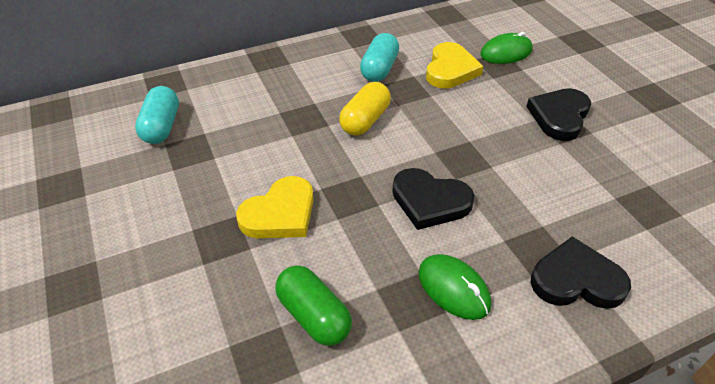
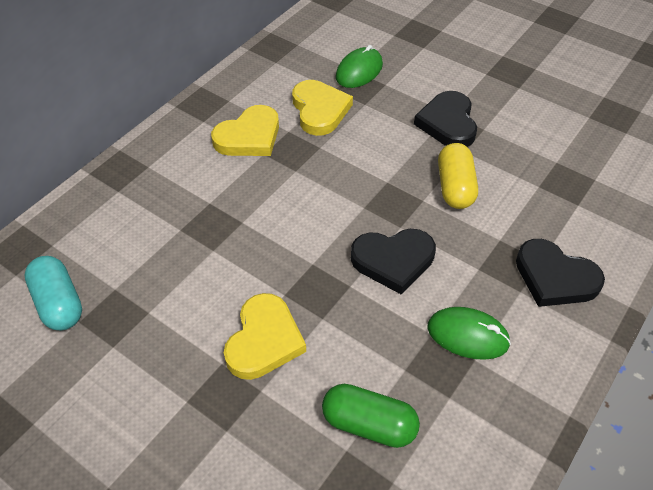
camera: 30 degrees left, 5 degrees up
yellow capsule [339,82,391,136] -> yellow capsule moved to [438,143,478,209]
turquoise capsule [360,33,399,82] -> yellow heart [211,105,279,156]
black heart [531,236,631,309] -> black heart turned 120 degrees counterclockwise [516,239,605,307]

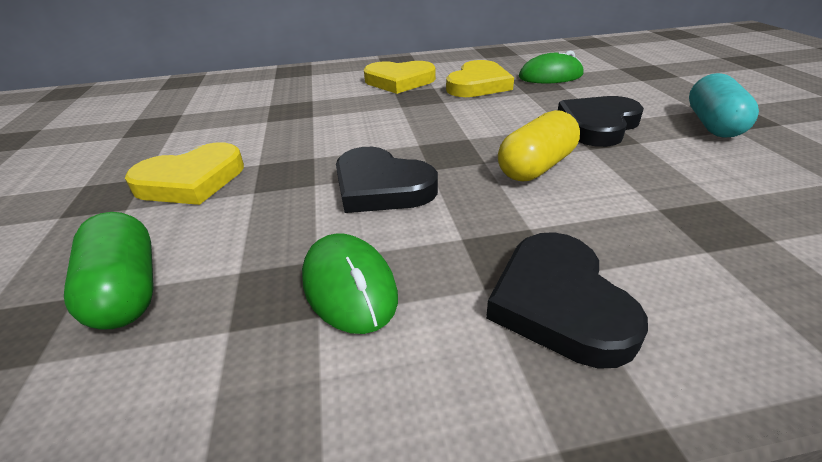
camera: 45 degrees right, 15 degrees down
turquoise capsule [24,256,82,330] -> turquoise capsule moved to [689,73,759,138]

